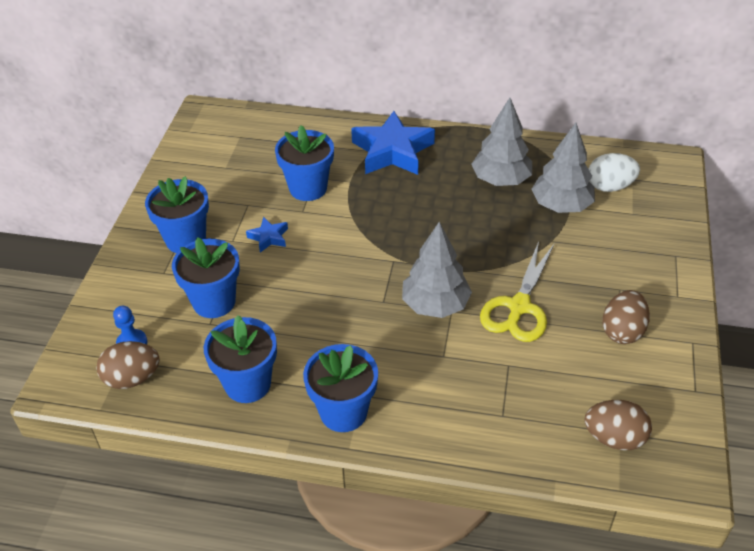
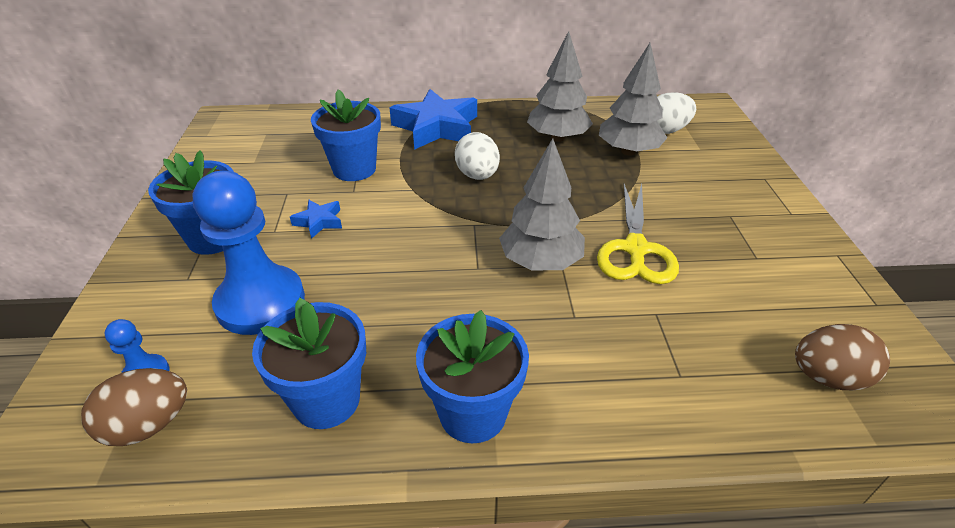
camera: 15 degrees left, 5 degrees down
blue flower pot [172,237,240,318] -> blue pawn [192,171,305,335]
brown egg [602,290,650,344] -> none
none -> white egg [455,132,500,180]

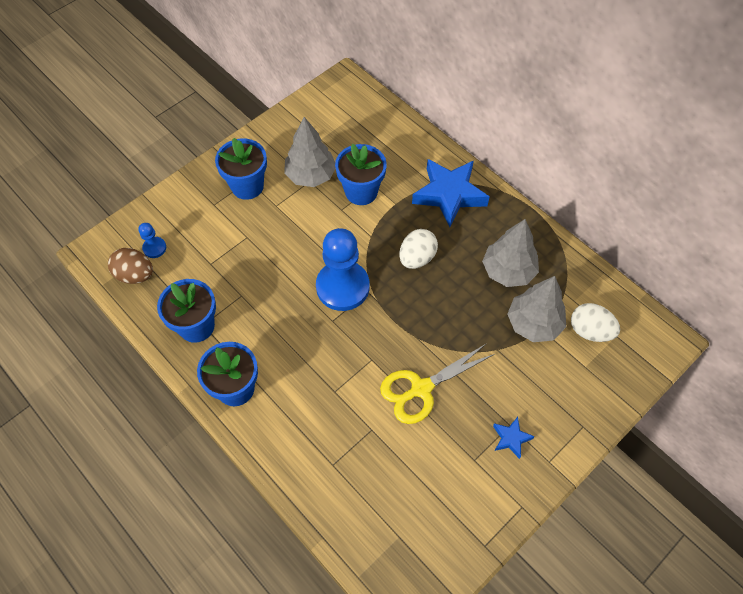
camera: 50 degrees right, 20 degrees up
blue pawn [192,171,305,335] -> blue pawn moved to [316,228,370,311]
blue star [290,200,342,239] -> blue star moved to [493,417,535,459]
grey tree [499,138,585,270] -> grey tree moved to [284,117,335,187]
brown egg [795,324,890,390] -> none

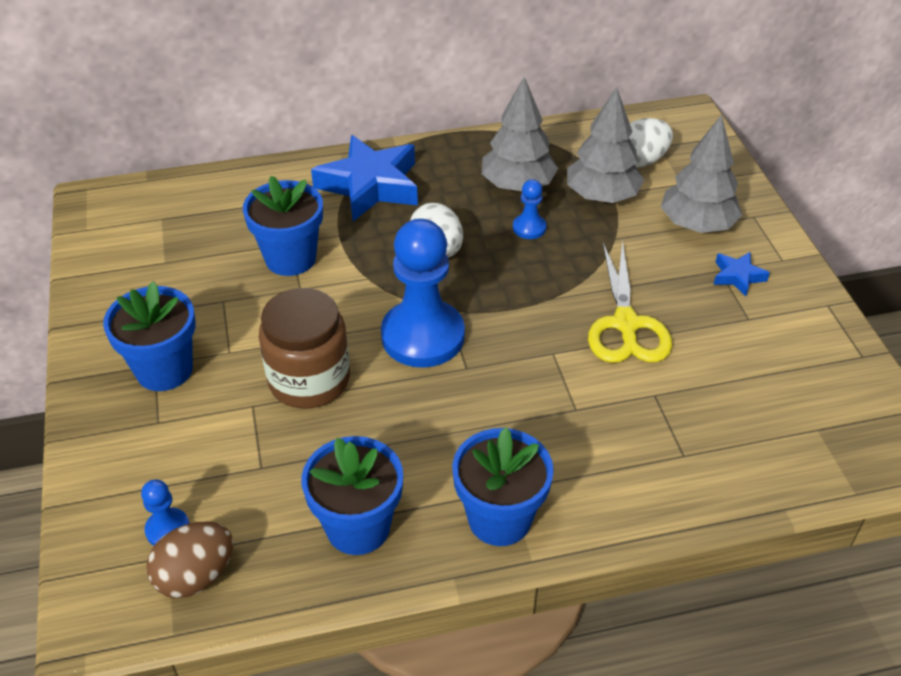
camera: 60 degrees left, 15 degrees down
grey tree [284,117,335,187] -> grey tree moved to [661,115,742,233]
none -> brown jar [259,288,350,409]
none -> blue pawn [513,179,546,239]

